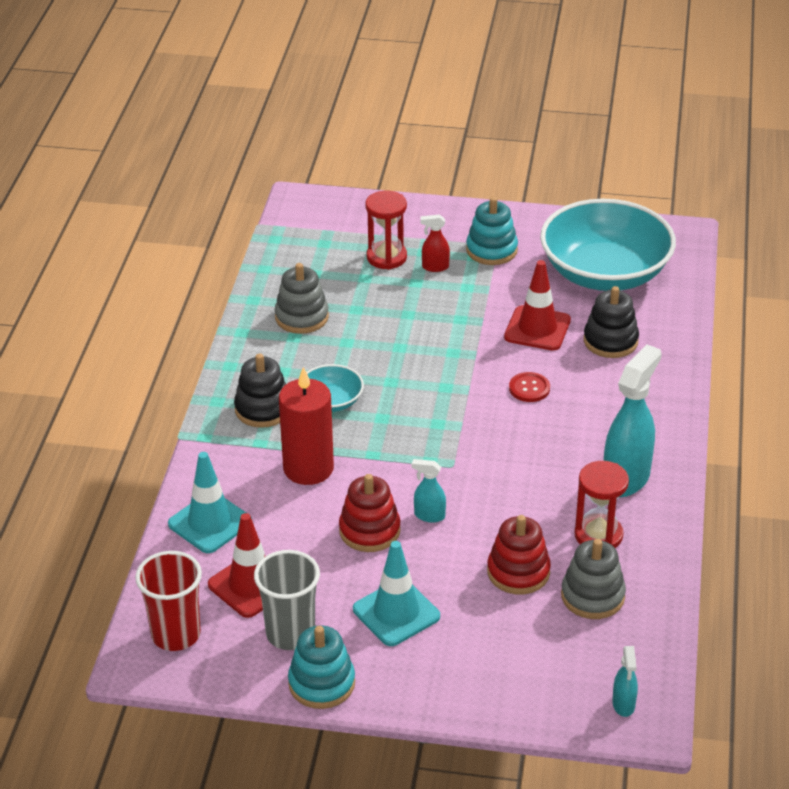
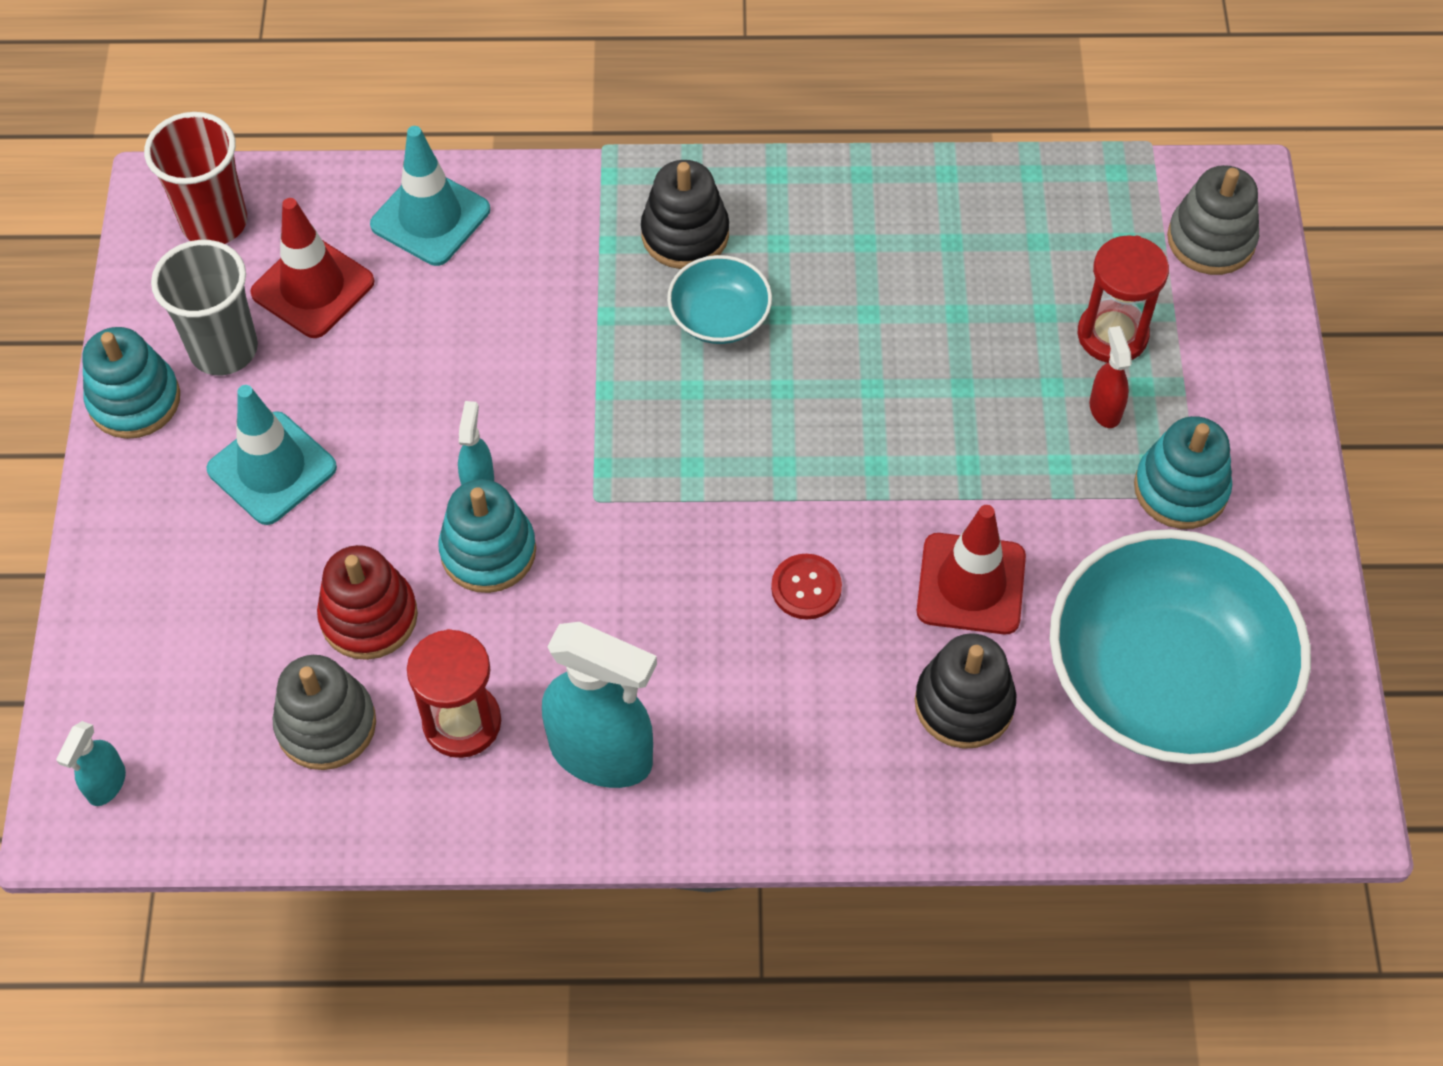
camera: 80 degrees right, 20 degrees up
grey stacking toy [275,263,329,334] -> grey stacking toy moved to [1167,165,1259,275]
red candle [279,367,334,485] -> none
red stacking toy [339,474,401,552] -> none
turquoise spray bottle [612,646,638,717] -> turquoise spray bottle turned 60 degrees counterclockwise [56,721,126,806]
none -> turquoise stacking toy [438,479,536,593]

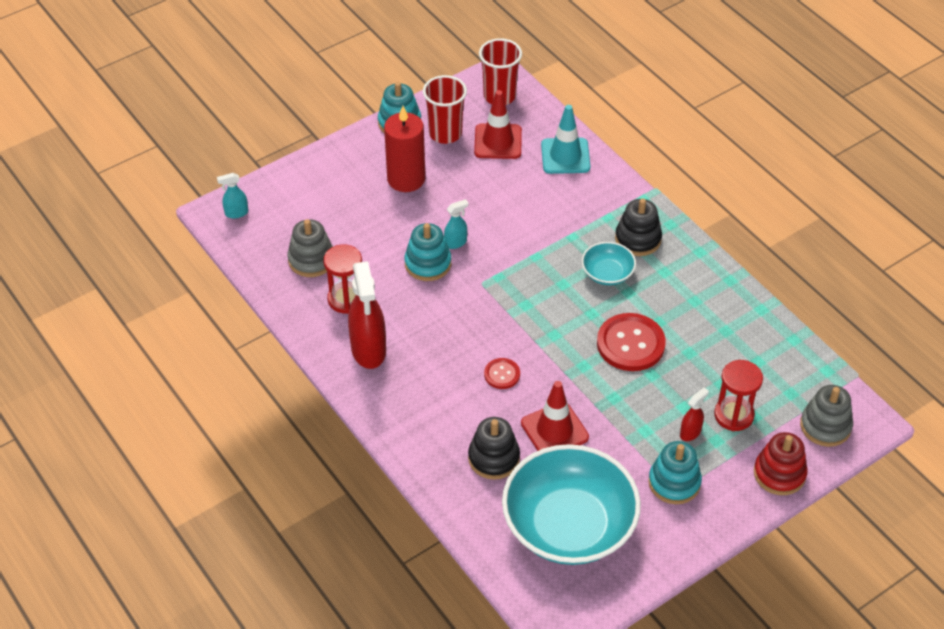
camera: 55 degrees right, 10 degrees down
grey cup [151,240,258,375] -> red cup [423,75,467,144]
turquoise traffic cone [207,385,337,525] -> red candle [384,106,425,192]
red stacking toy [317,545,418,660] -> red stacking toy moved to [754,432,808,495]
turquoise spray bottle [542,622,657,788] -> red spray bottle [348,261,386,369]
none -> red button [597,313,666,371]

